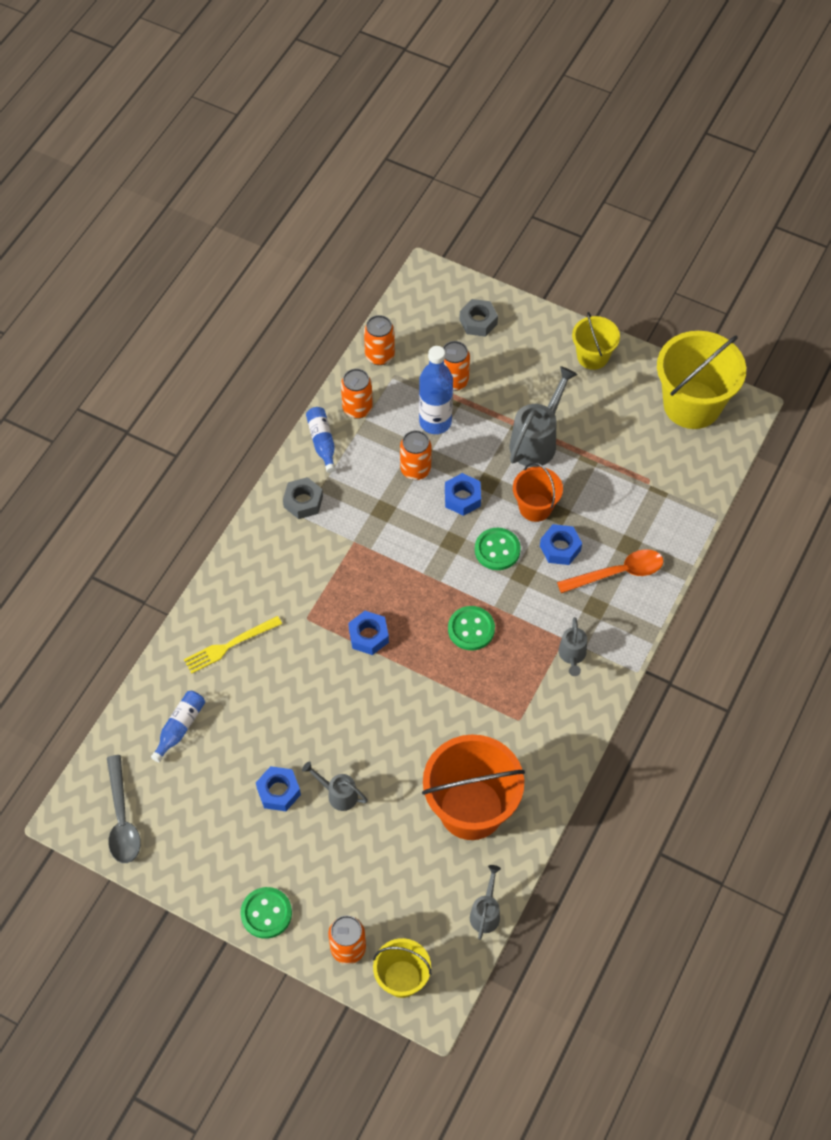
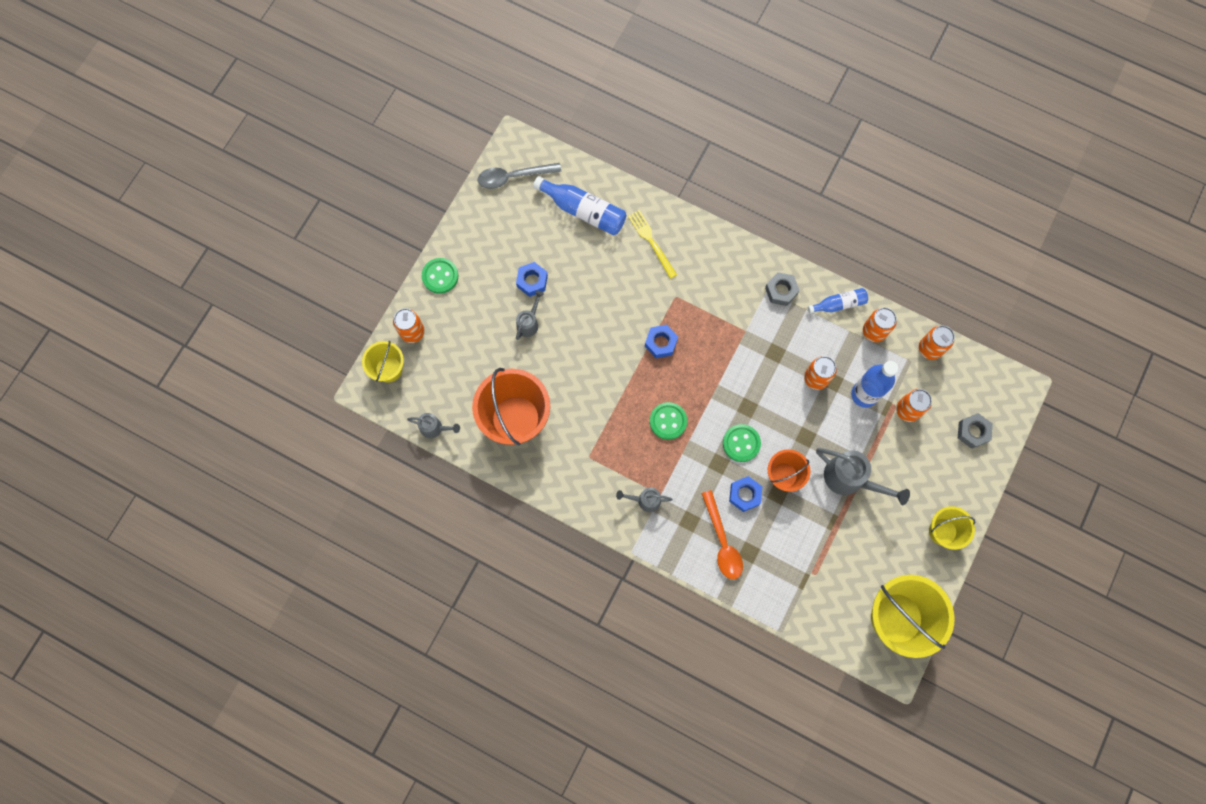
camera: 90 degrees right, 15 degrees up
blue bottle [151,691,205,762] -> blue bottle [533,176,626,235], size x1.68
blue nut [445,473,481,516] -> none

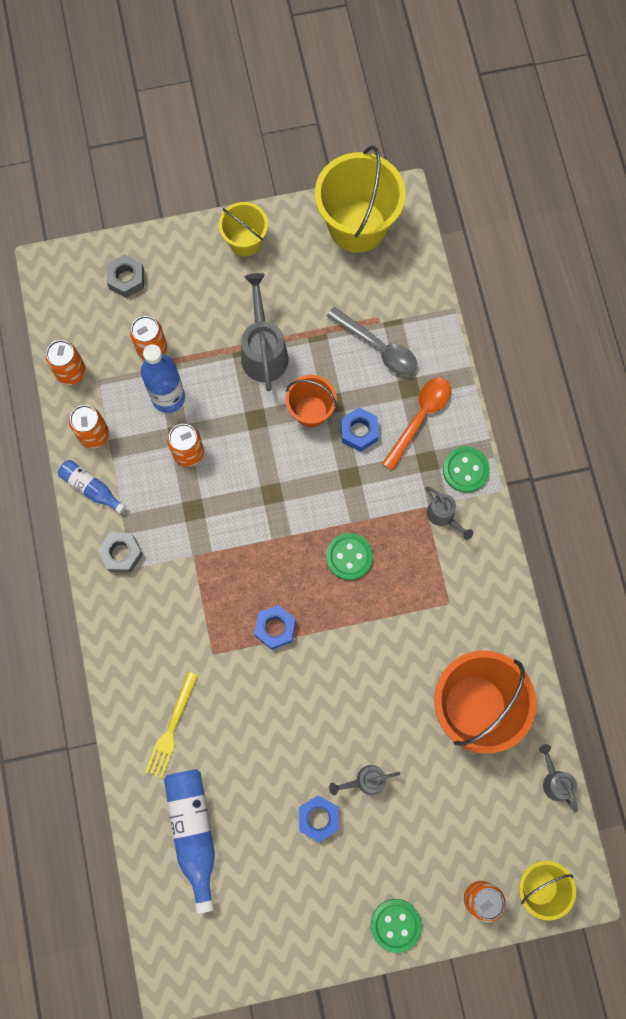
camera: 130 degrees left, 0 degrees up
grey spoon [478,163,561,189] -> grey spoon moved to [327,307,417,375]
green button [723,424,761,462] -> green button moved to [443,447,490,493]

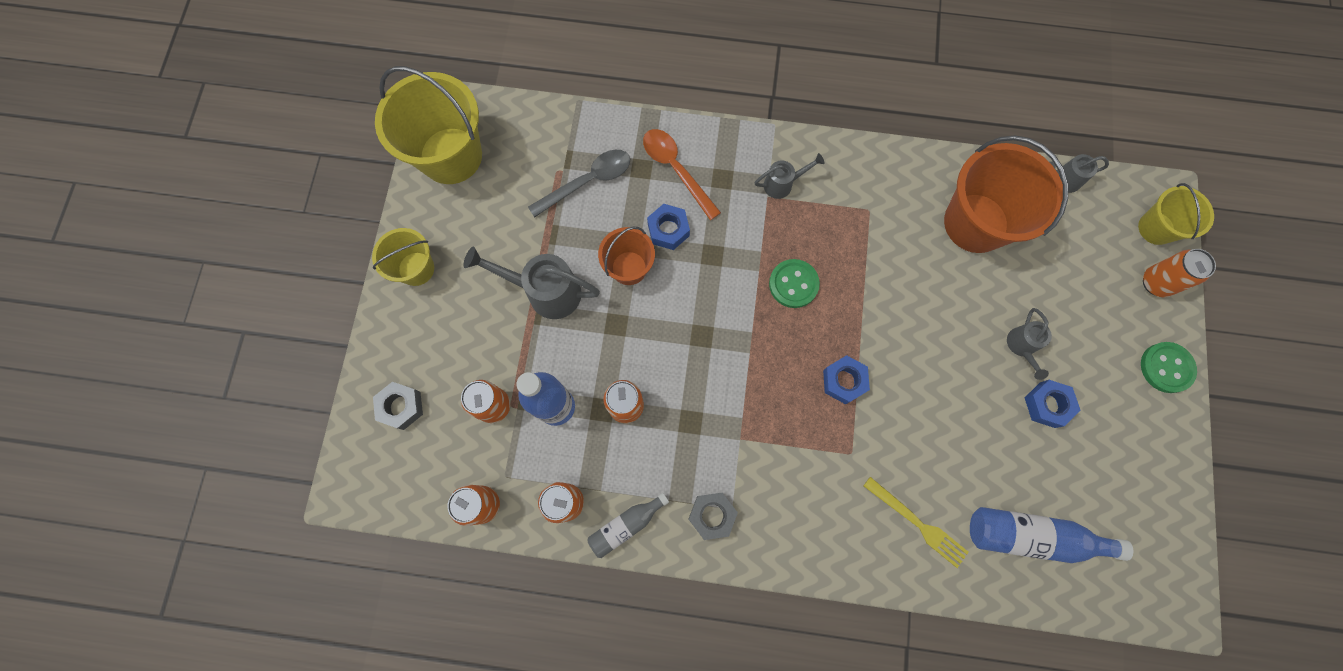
camera: 70 degrees left, 0 degrees up
blue bottle [58,460,126,514] -> grey bottle [587,493,669,558]
green button [443,447,490,493] -> none

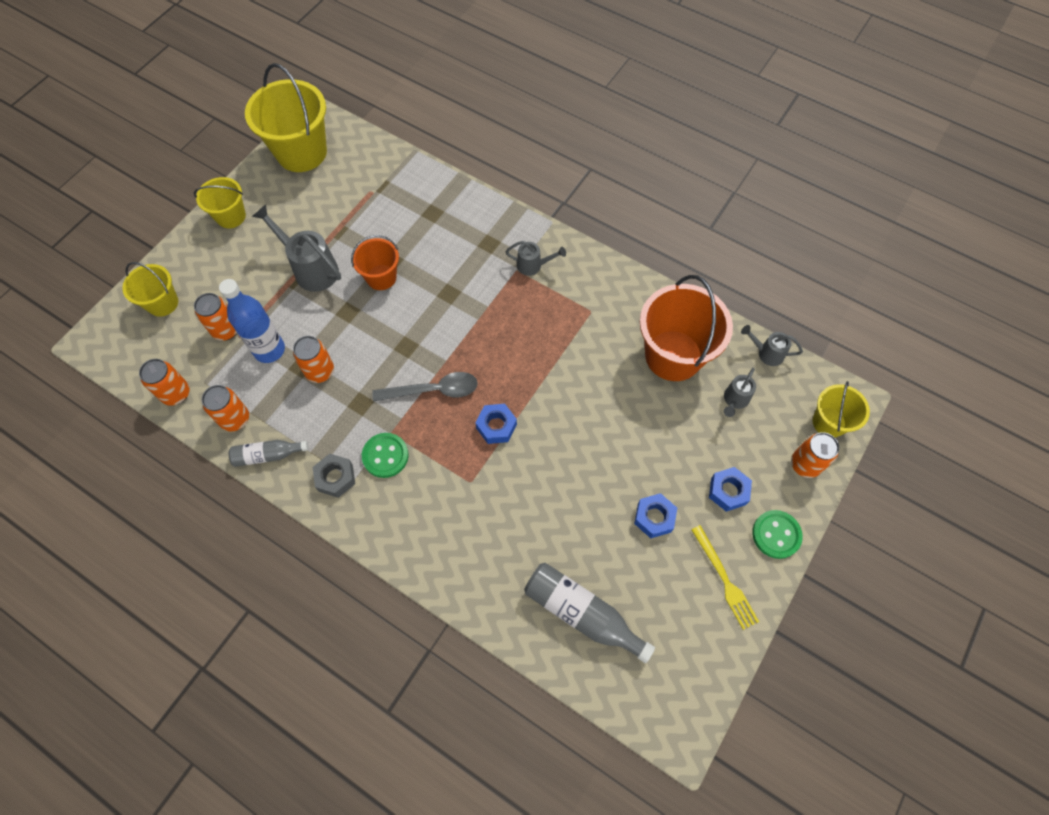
camera: 25 degrees right, 10 degrees down
grey nut [373,382,423,430] -> yellow bucket [122,262,178,317]
grey spoon [528,150,630,218] -> grey spoon moved to [372,372,478,402]
orange spoon [643,129,721,220] -> none
blue nut [647,204,690,250] -> blue nut moved to [709,467,752,512]
green button [769,259,820,308] -> green button moved to [362,433,409,478]
yellow fork [864,477,969,568] -> yellow fork moved to [691,525,759,630]
blue bottle [970,507,1133,563] -> grey bottle [524,563,655,663]
grey watering can [1007,308,1052,380] -> grey watering can moved to [724,368,756,417]

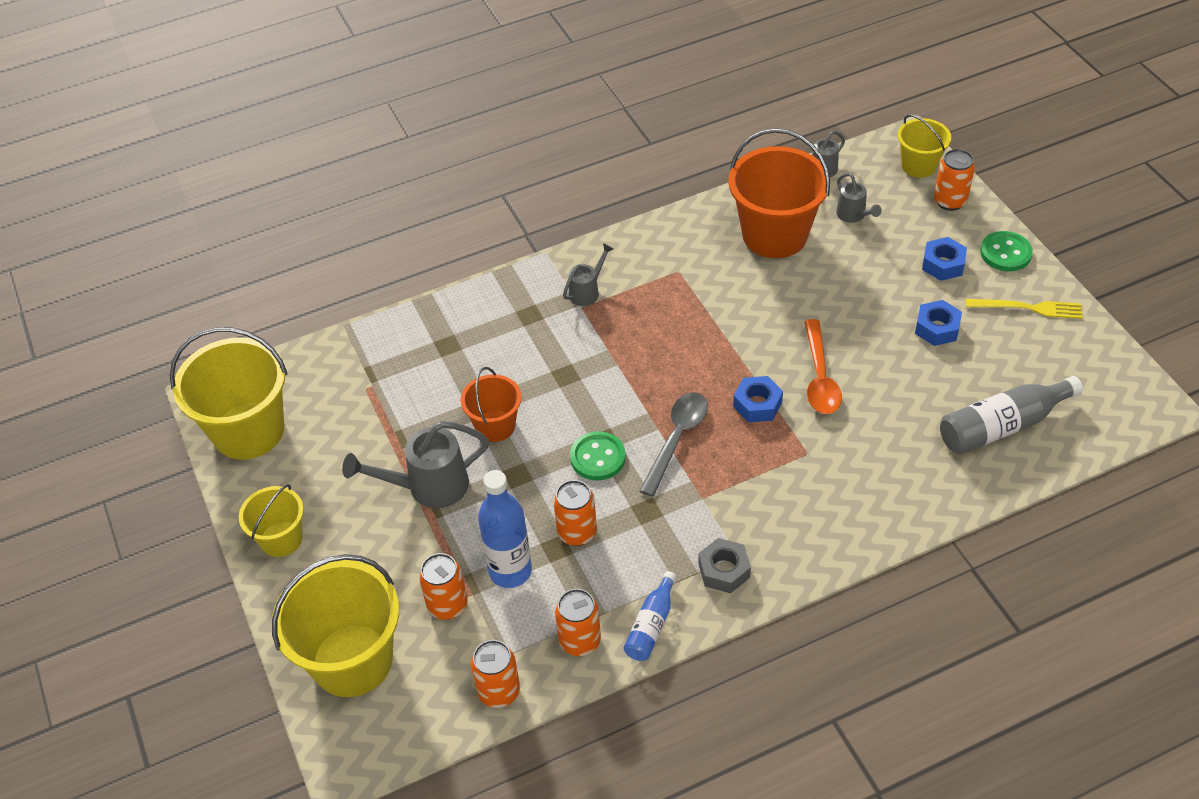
camera: 55 degrees left, 15 degrees down
yellow bucket [122,262,178,317] -> yellow bucket [272,554,399,697], size x1.80
grey bottle [229,440,308,467] -> blue bottle [624,571,677,661]
green button [362,433,409,478] -> green button moved to [570,432,626,480]
none -> orange spoon [805,319,842,414]

